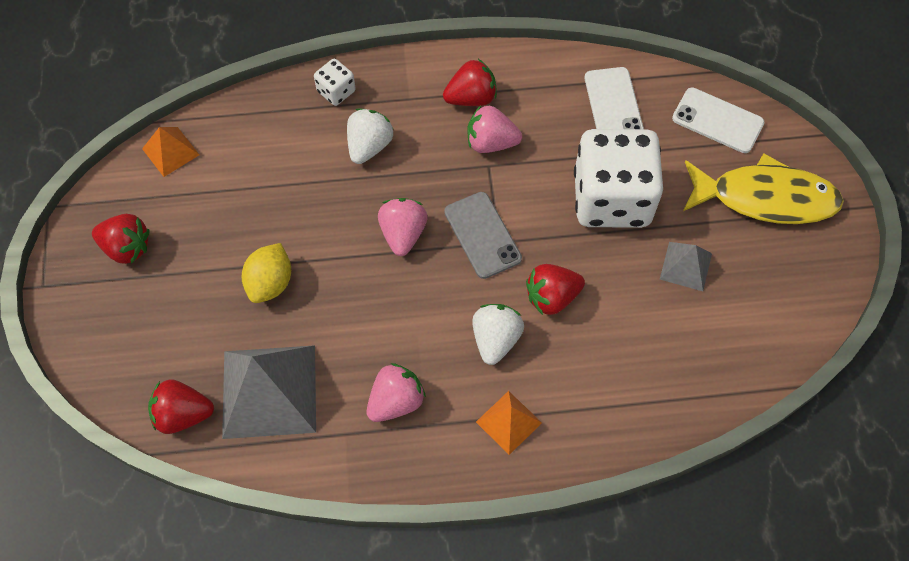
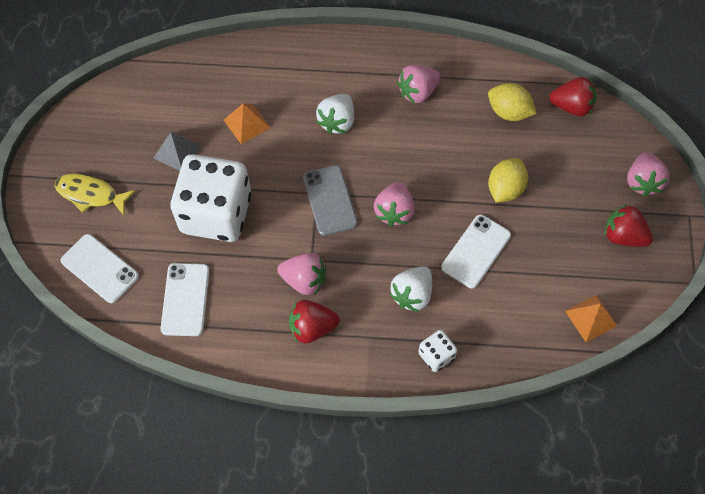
camera: 170 degrees left, 0 degrees up
grey pyramid [222,345,316,439] -> yellow lemon [488,83,537,121]
orange pyramid [476,391,542,455] -> orange pyramid moved to [224,103,270,144]
red strawberry [526,264,585,315] -> none
yellow fish [683,153,844,224] -> yellow fish [55,173,135,215], size x0.61
none -> white phone [441,215,511,288]
none -> pink strawberry [627,152,670,196]

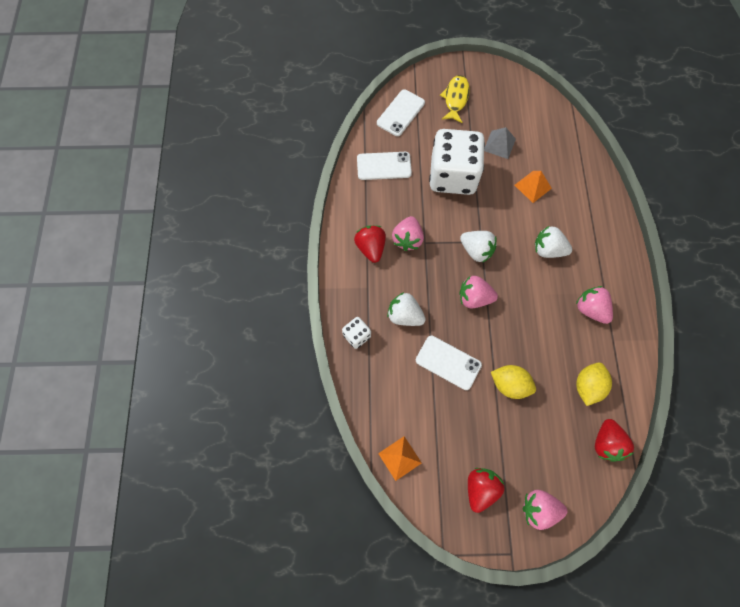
camera: 85 degrees right, 5 degrees up
grey phone [303,165,358,236] -> white strawberry [460,231,497,263]

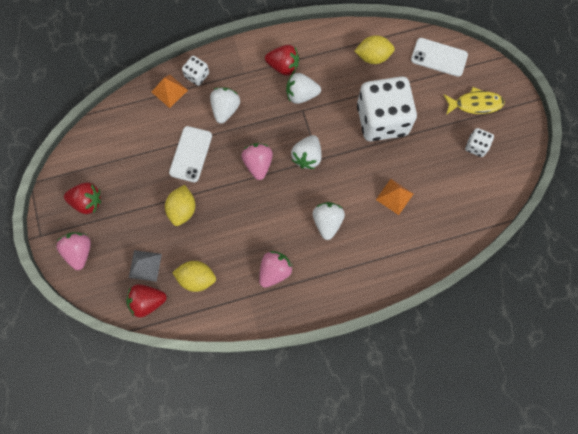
camera: 75 degrees right, 5 degrees up
red strawberry [354,225,386,263] -> red strawberry turned 45 degrees clockwise [265,45,299,76]
white phone [357,152,412,180] -> yellow lemon [355,35,395,64]
orange pyramid [378,436,422,481] -> orange pyramid moved to [152,74,188,108]
pink strawberry [392,216,424,251] -> white strawberry [286,73,321,104]
grey pyramid [484,127,516,159] -> grey pyramid moved to [129,250,162,282]
none -> white dice [465,128,494,157]

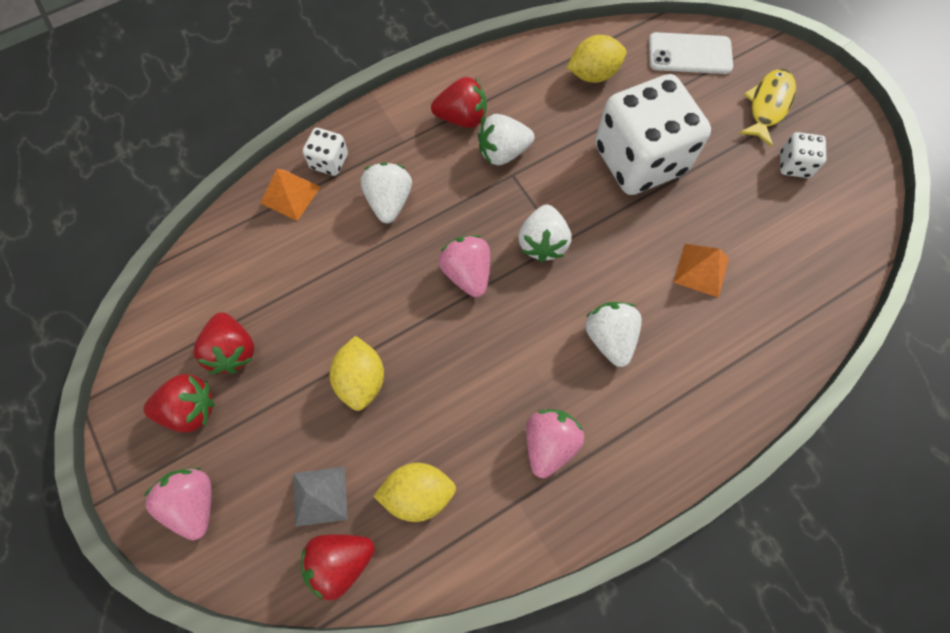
camera: 15 degrees left, 5 degrees down
white phone [169,126,212,182] -> none
yellow fish [444,87,505,115] -> yellow fish turned 45 degrees counterclockwise [738,69,796,147]
none -> red strawberry [194,312,254,374]

